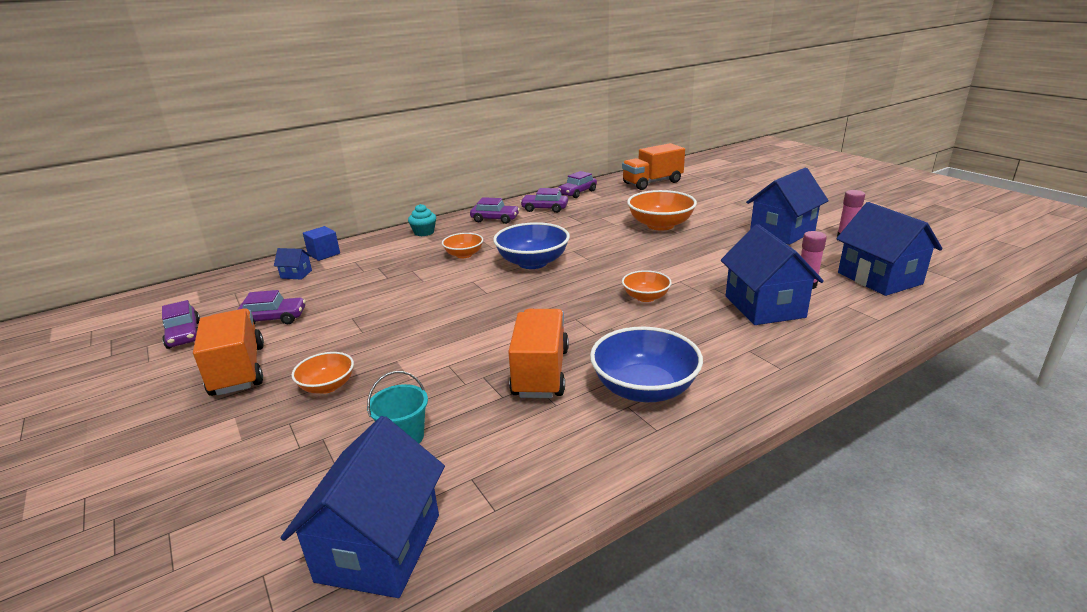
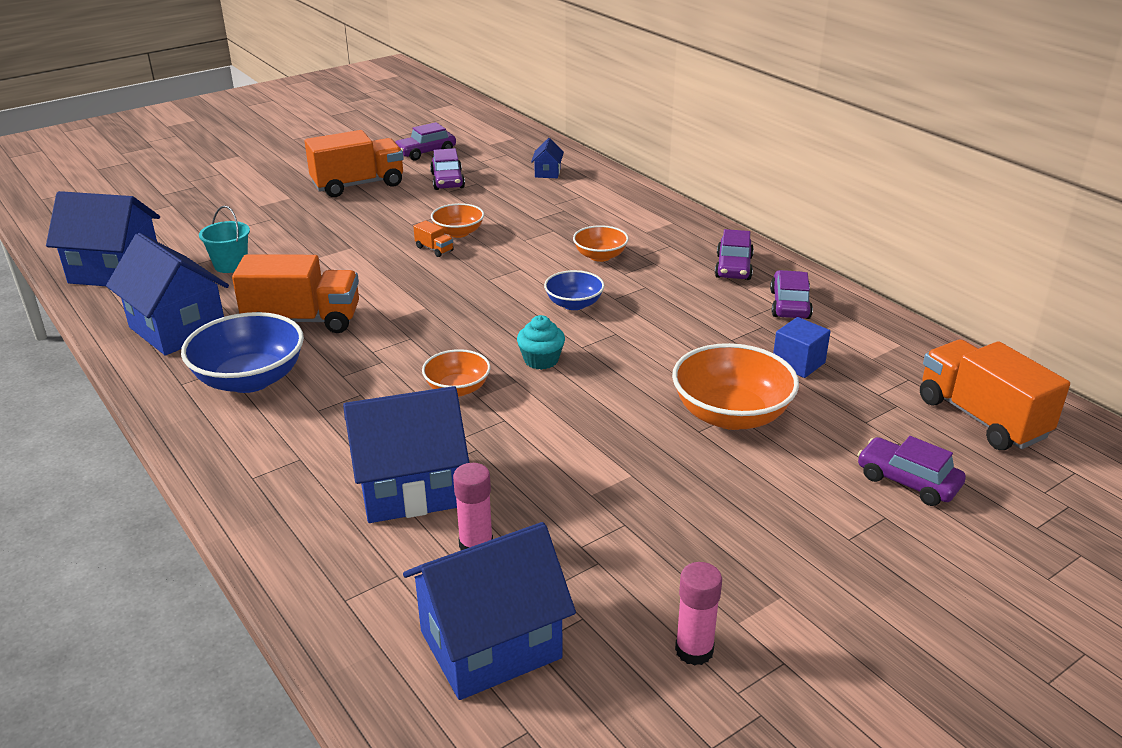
camera: 85 degrees right, 5 degrees up
orange bowl [291,352,354,394] -> orange bowl moved to [431,203,484,238]
blue cube [303,226,340,261] -> blue cube moved to [773,317,831,378]
turquoise cupcake [408,204,436,236] -> turquoise cupcake moved to [517,315,565,370]
blue bowl [493,222,570,269] -> blue bowl [544,270,604,310], size x0.57
purple car [558,171,597,198] -> purple car moved to [857,436,966,506]
blue house [746,168,829,245] -> blue house moved to [106,233,229,356]
none -> orange truck [413,220,454,257]

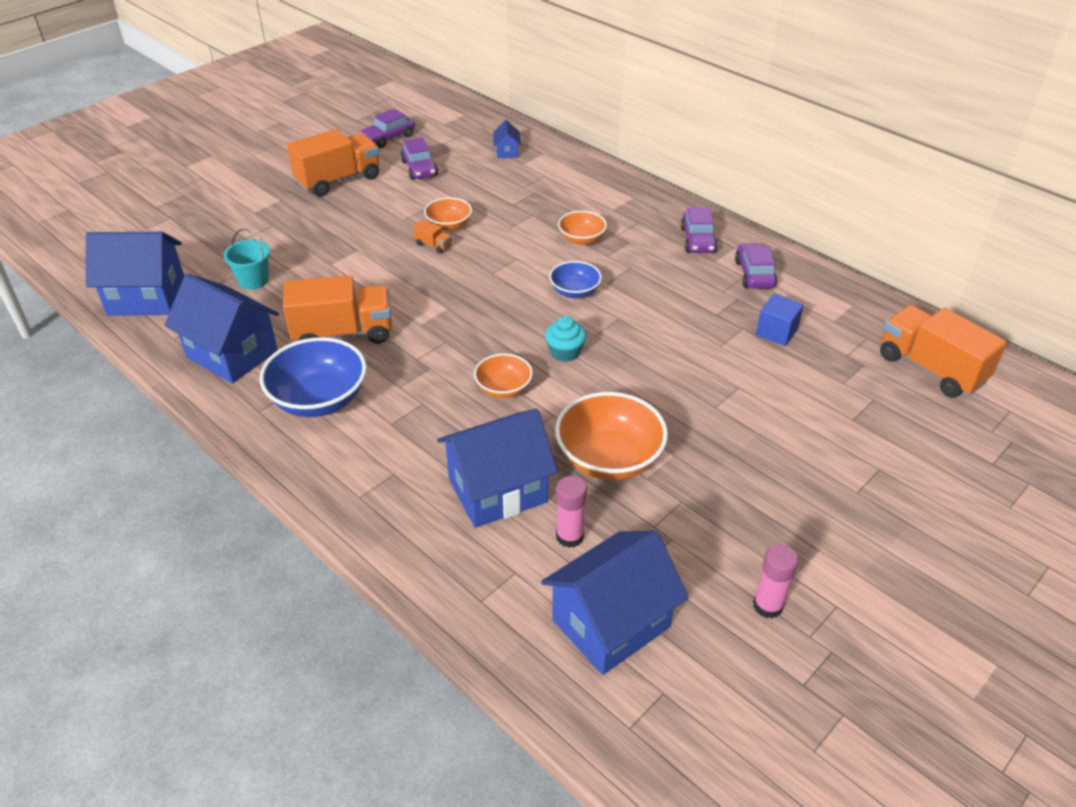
camera: 10 degrees left, 10 degrees up
orange bowl [672,343,799,430] -> orange bowl moved to [555,392,668,480]
purple car [857,436,966,506] -> none

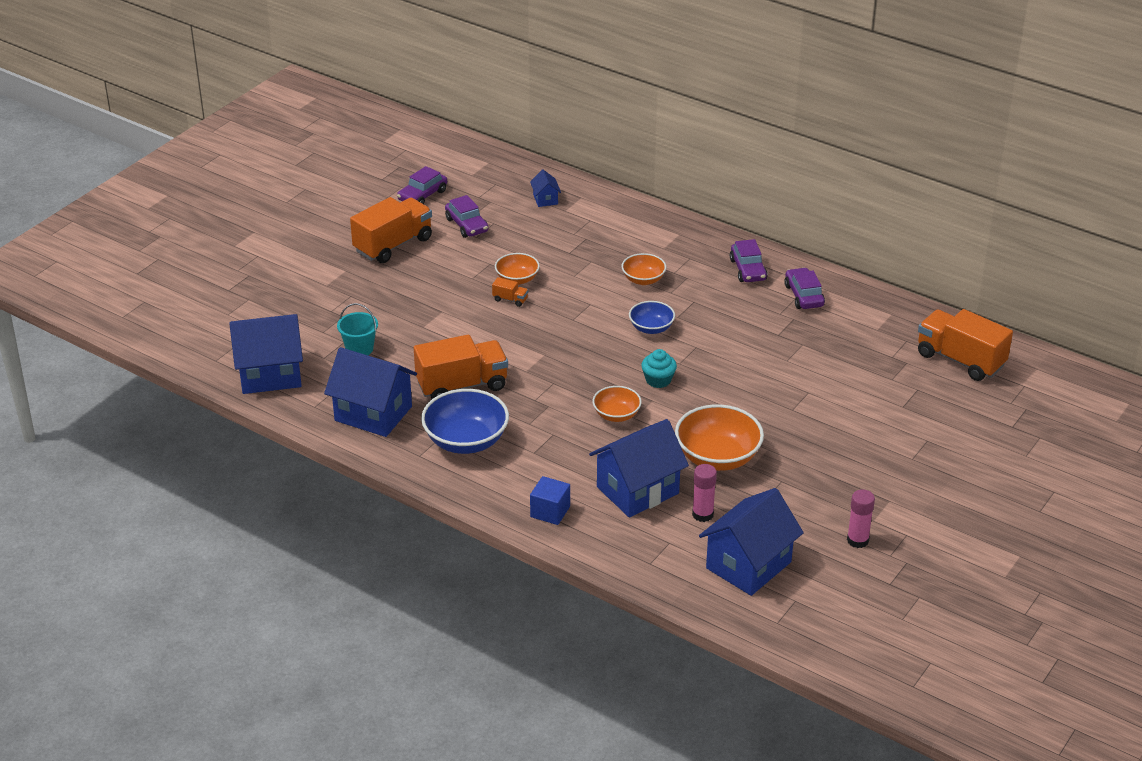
camera: 10 degrees left, 5 degrees down
blue cube [756,294,804,346] -> blue cube moved to [530,476,570,525]

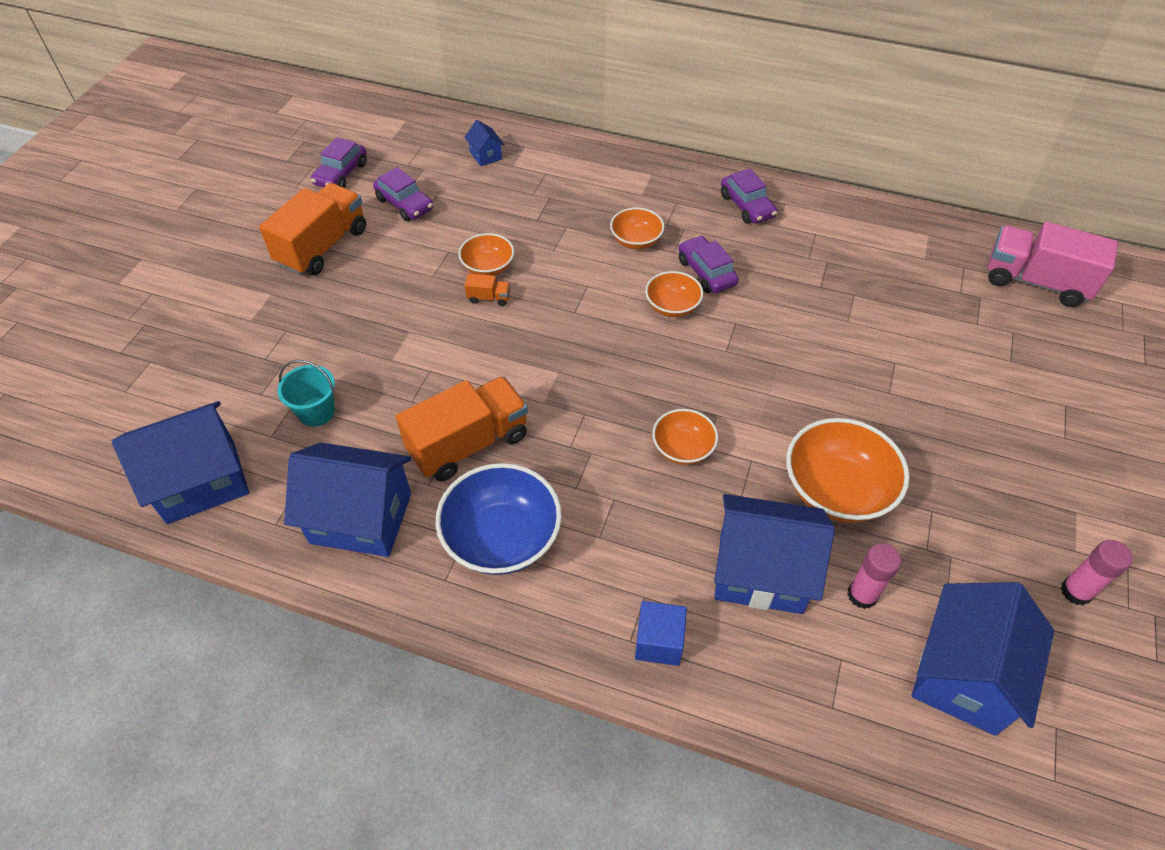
camera: 15 degrees left, 15 degrees up
blue house [589,419,689,517] -> blue house turned 60 degrees clockwise [714,494,835,614]
blue bowl [629,301,675,334] -> orange bowl [645,271,703,317]
turquoise cupcake [641,349,677,388] -> none
purple car [784,267,825,309] -> purple car moved to [678,235,739,293]
orange truck [918,309,1013,381] -> pink truck [988,222,1118,307]

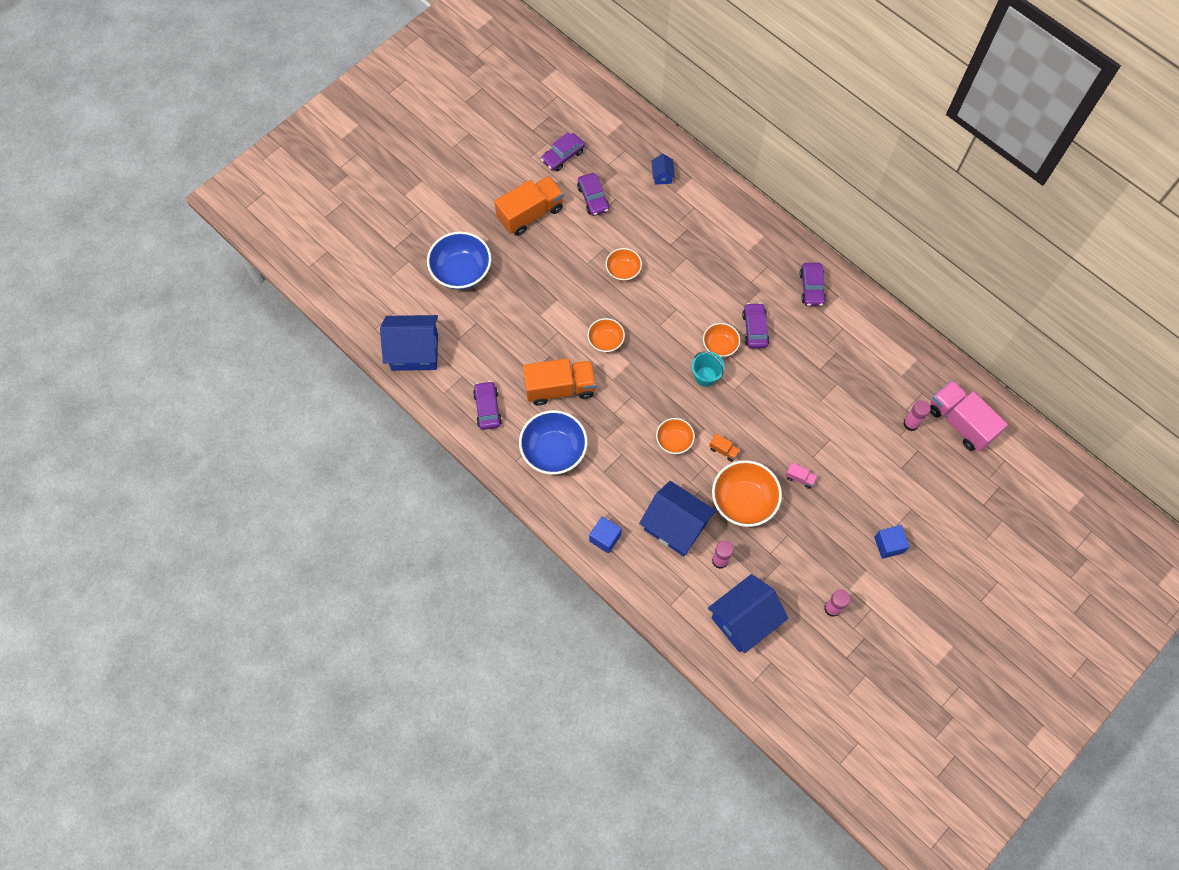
camera: 25 degrees right, 15 degrees up
turquoise bucket [277,360,335,427] -> turquoise bucket moved to [692,352,725,387]
blue house [284,443,411,557] -> purple car [473,381,502,430]
orange truck [465,273,510,306] -> orange truck moved to [709,434,740,462]
orange bowl [610,208,664,249] -> orange bowl moved to [587,318,625,352]
none -> blue bowl [427,231,491,290]
none -> pink truck [785,463,817,489]
none -> blue cube [874,525,910,559]
none -> pink glue stick [903,400,931,431]

